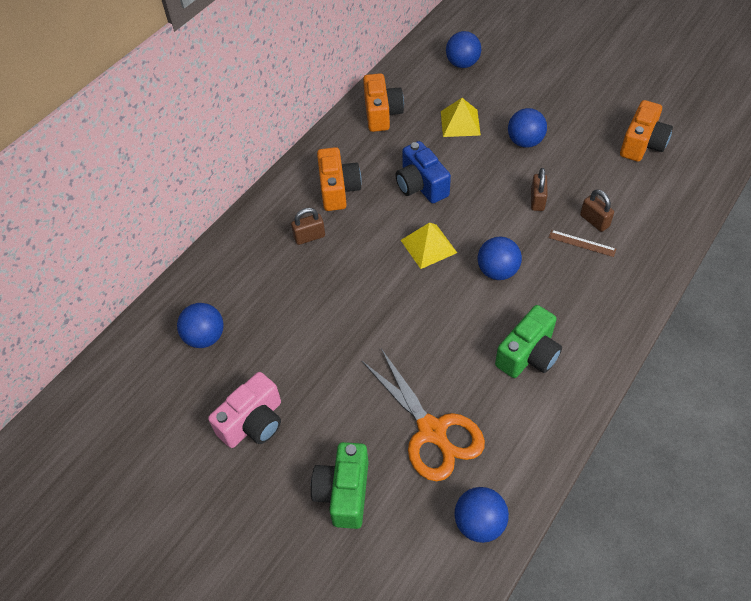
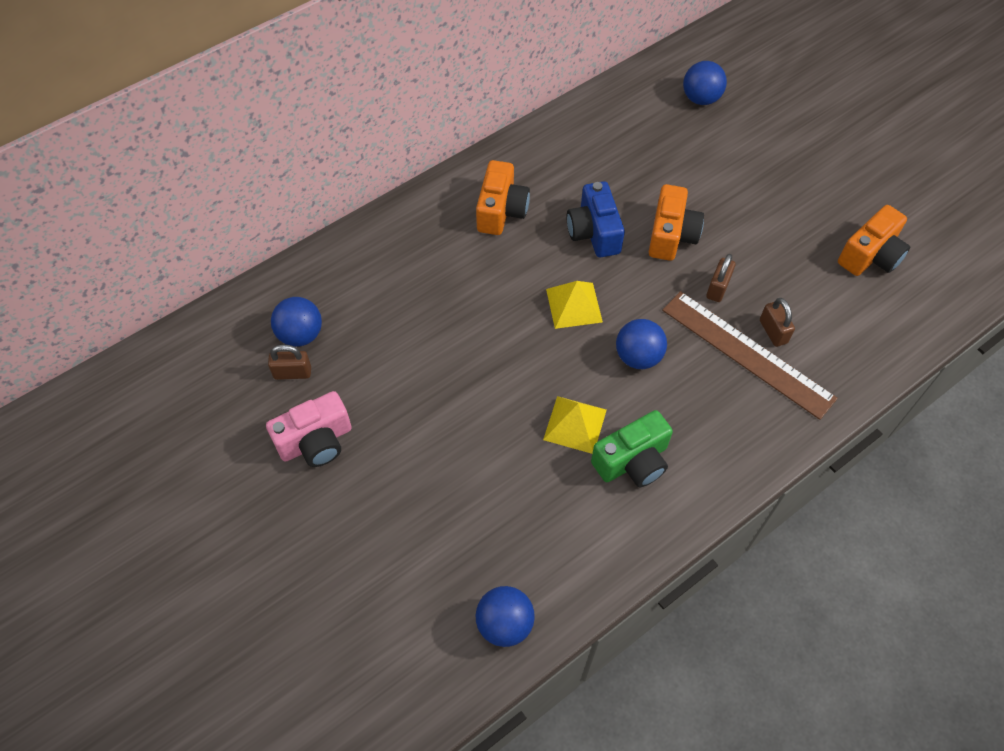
camera: 15 degrees right, 5 degrees up
brown padlock [291,208,325,245] -> brown padlock moved to [268,345,311,380]
green camera [311,442,369,529] -> none
orange scissors [362,348,485,481] -> none
orange camera [363,73,404,132] -> orange camera moved to [649,184,704,261]
yellow pyramid [441,98,481,137] -> yellow pyramid moved to [543,396,607,454]
blue ball [508,108,547,148] -> none
brown ruler [548,230,616,257] -> brown ruler [662,291,838,420], size x2.43

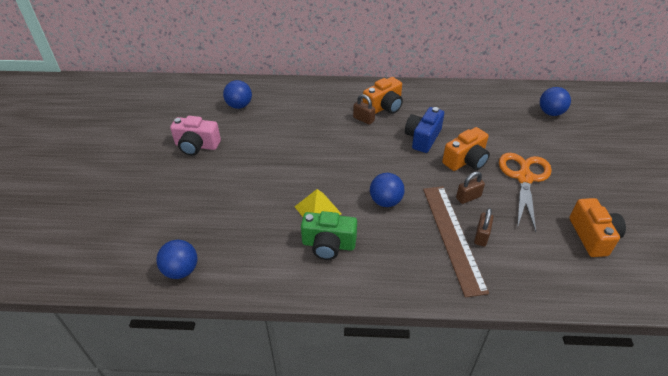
camera: 40 degrees right, 15 degrees down
brown padlock [268,345,311,380] -> brown padlock moved to [353,94,375,125]
yellow pyramid [546,281,603,329] -> none
orange camera [838,205,910,276] -> orange camera turned 90 degrees counterclockwise [570,198,626,257]
none -> orange scissors [499,153,552,232]

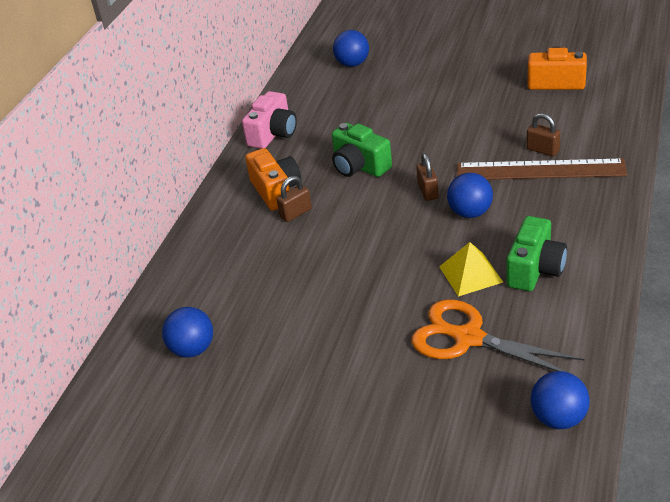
camera: 70 degrees left, 5 degrees down
pink camera [170,116,221,156] -> pink camera moved to [242,91,297,149]
blue camera [405,107,444,153] -> green camera [332,123,392,177]
orange camera [442,127,490,171] -> none
brown padlock [456,171,485,204] -> brown padlock moved to [416,153,439,201]
orange scissors [499,153,552,232] -> orange scissors moved to [411,300,585,372]

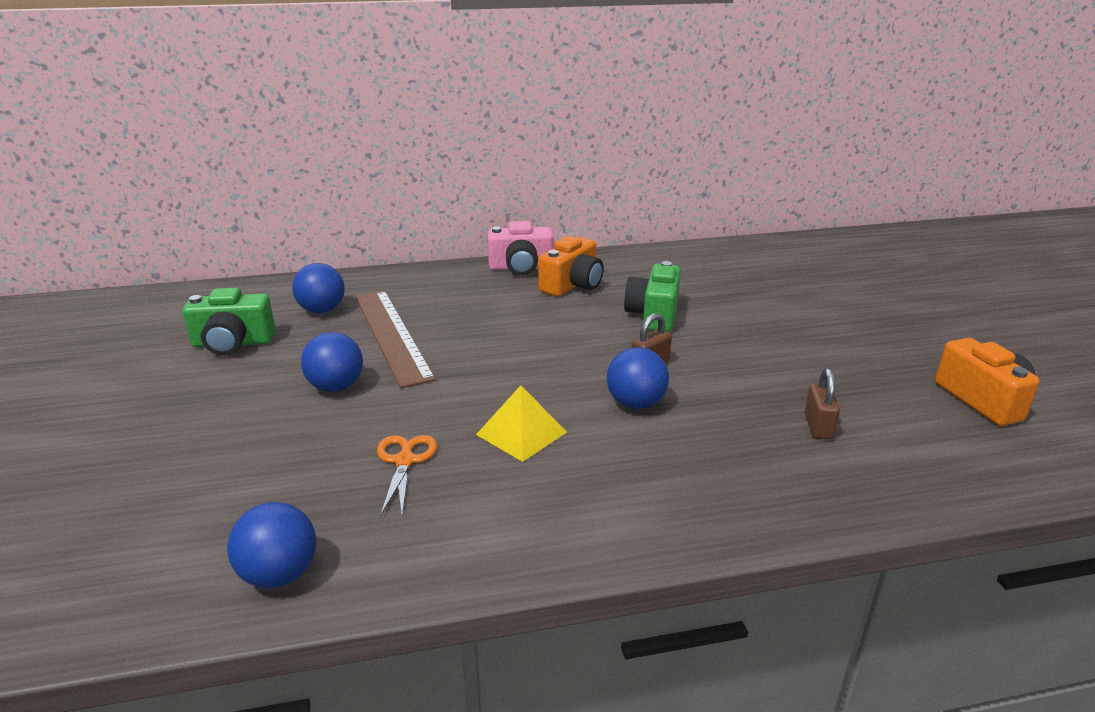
camera: 55 degrees right, 10 degrees down
pink camera [242,91,297,149] -> pink camera moved to [488,221,554,276]
brown padlock [277,176,312,222] -> none
blue ball [333,30,369,67] -> blue ball moved to [301,332,363,392]
orange scissors [411,300,585,372] -> orange scissors [377,435,437,516], size x0.56
brown ruler [457,159,627,180] -> brown ruler moved to [355,291,436,388]
green camera [507,216,567,291] -> green camera moved to [183,288,276,355]

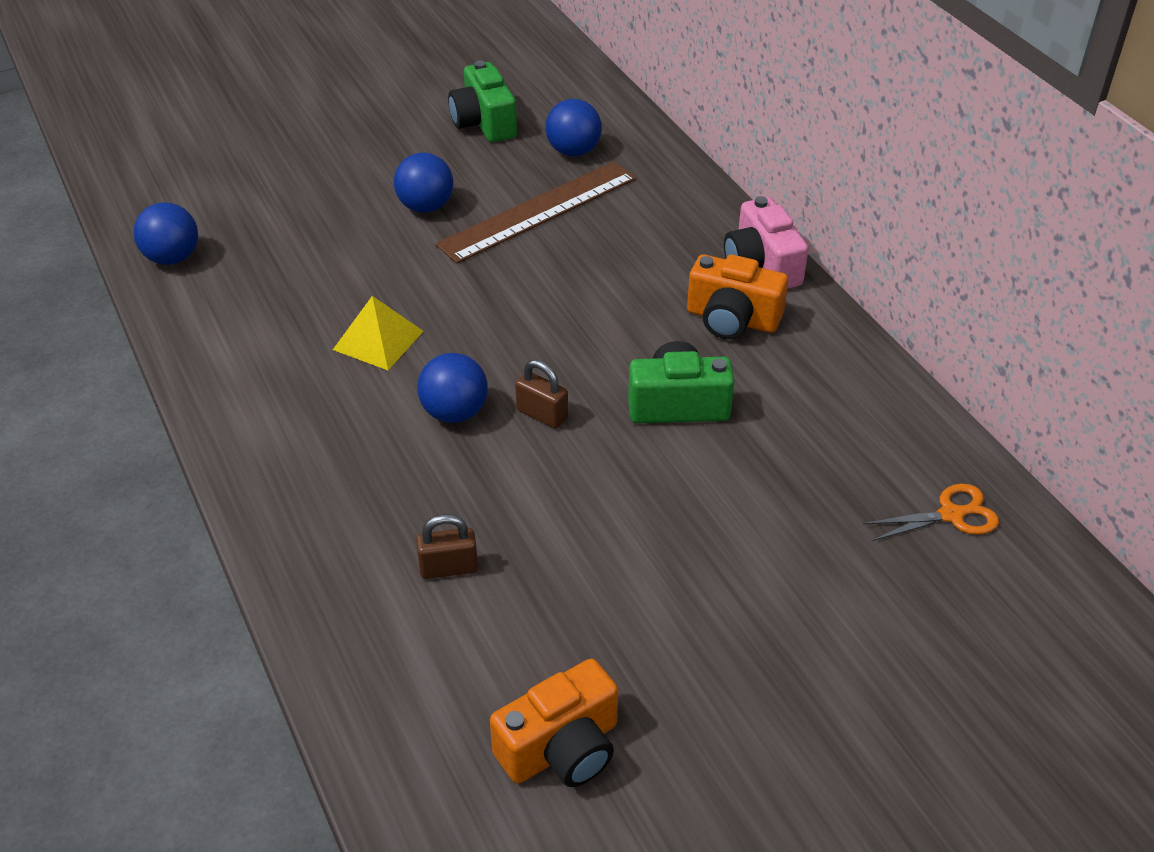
camera: 75 degrees right, 15 degrees up
orange scissors [377,435,437,516] -> orange scissors moved to [863,484,999,541]

